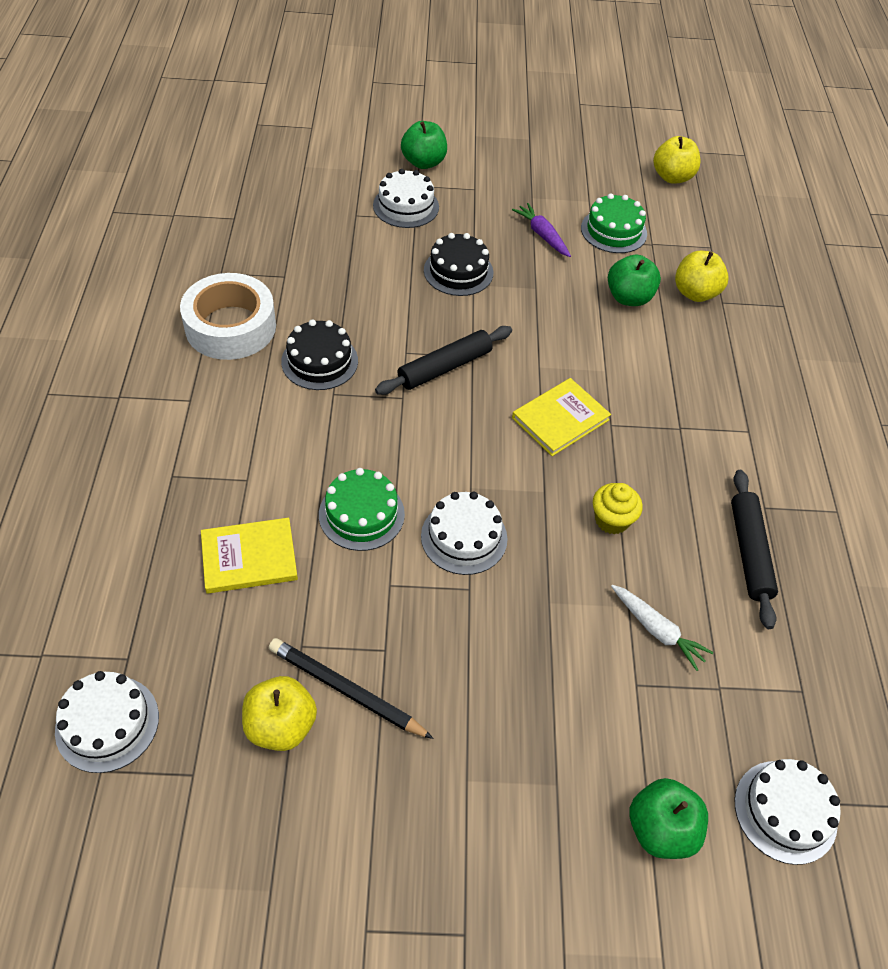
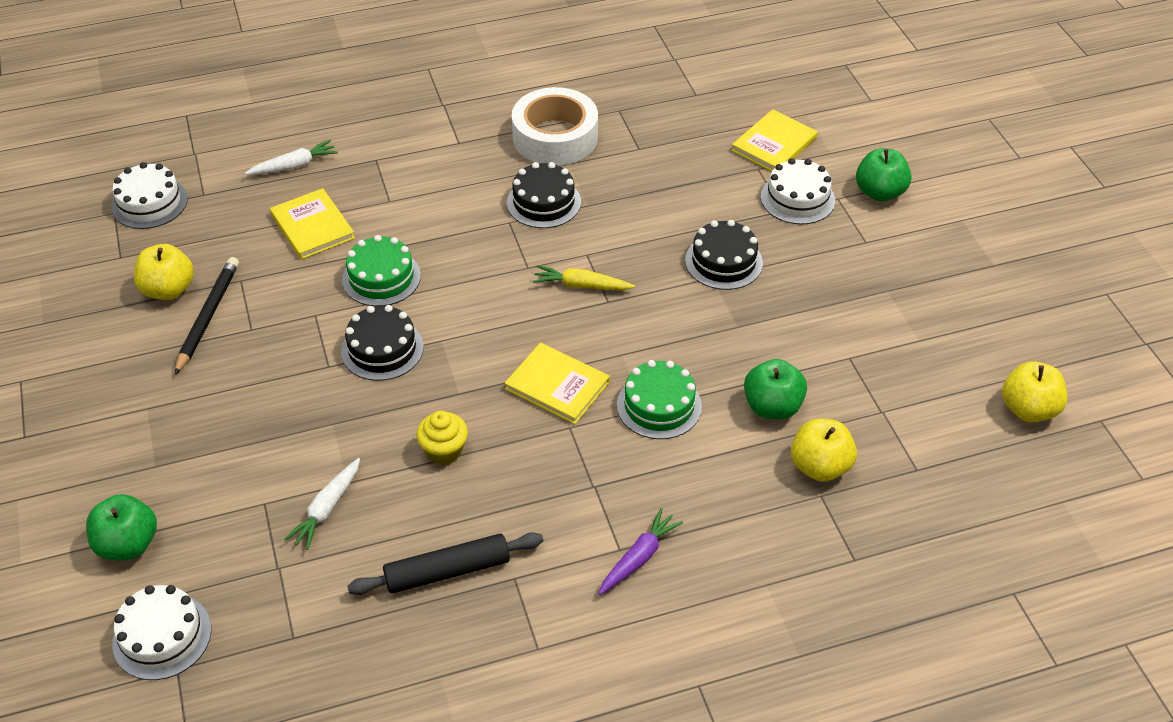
camera: 75 degrees right, 5 degrees down
black rolling pin [375,326,512,395] -> yellow carrot [533,265,635,290]
white cake [421,492,508,575] -> black cake [341,305,424,381]
purple carrot [512,203,571,257] -> purple carrot moved to [598,508,683,595]
green cake [581,193,647,253] -> green cake moved to [617,360,702,439]
none -> white carrot [245,140,338,175]
none -> yellow book [731,109,818,171]

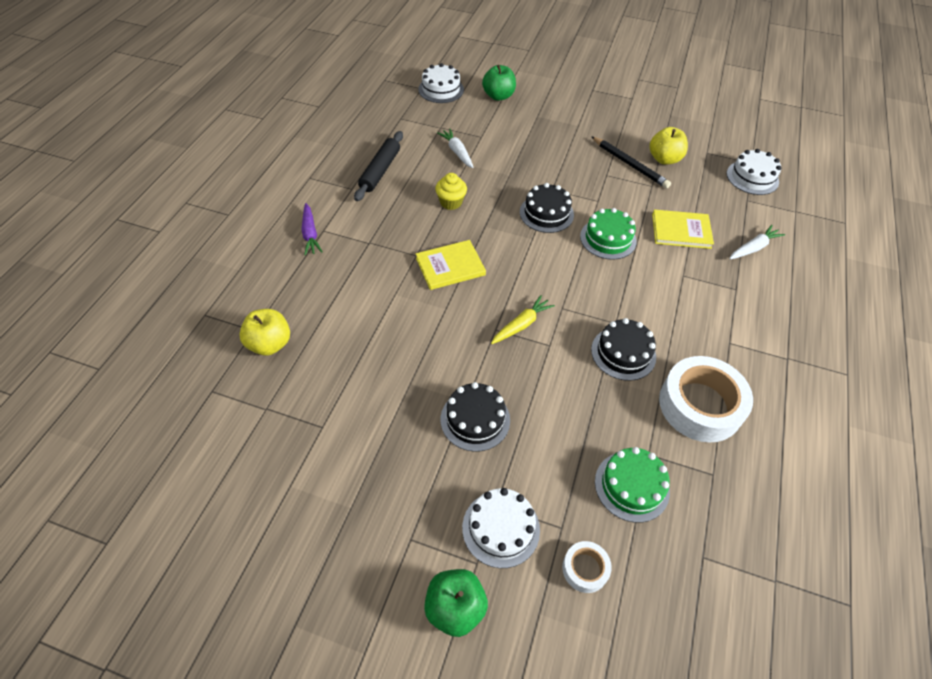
camera: 125 degrees right, 5 degrees up
white carrot [245,140,338,175] -> white carrot turned 135 degrees counterclockwise [729,225,785,259]
green cake [617,360,702,439] -> green cake moved to [595,447,670,523]
yellow book [731,109,818,171] -> white tape [562,541,612,593]
green apple [744,359,807,419] -> none
yellow apple [1002,361,1067,422] -> none

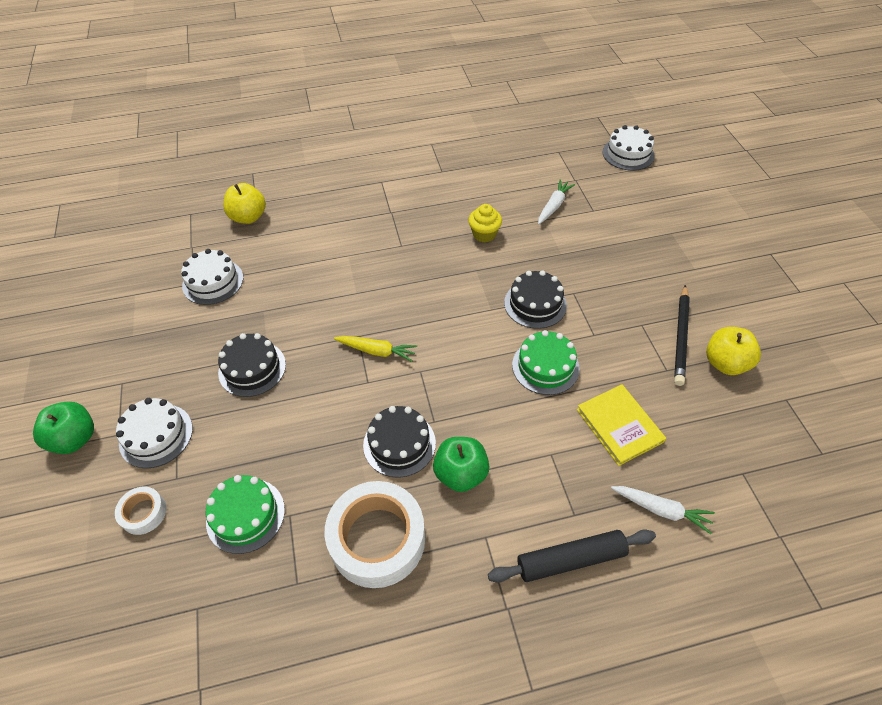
camera: 60 degrees right, 0 degrees up
purple carrot [302,203,323,255] -> none
black rolling pin [354,131,403,201] -> black rolling pin moved to [488,530,656,583]
yellow book [416,240,486,290] -> none
green apple [482,65,516,101] -> green apple moved to [433,437,490,492]
white cake [727,149,781,195] -> white cake moved to [181,249,243,305]

